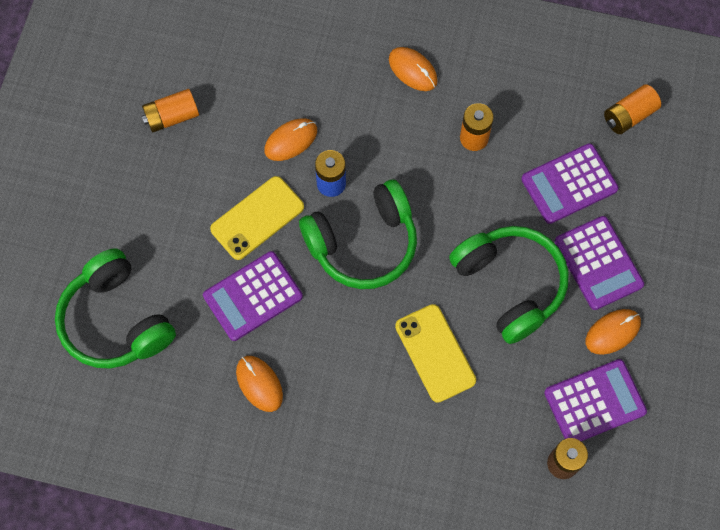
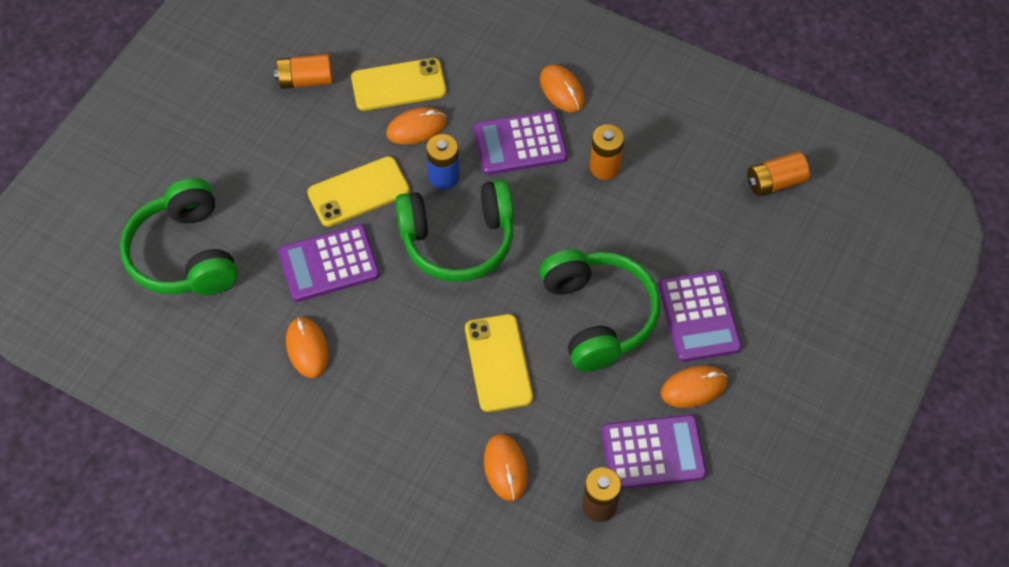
camera: 15 degrees right, 10 degrees down
purple calculator [521,143,619,224] -> purple calculator moved to [474,110,568,175]
none -> yellow phone [351,58,446,111]
none -> orange mouse [484,434,528,501]

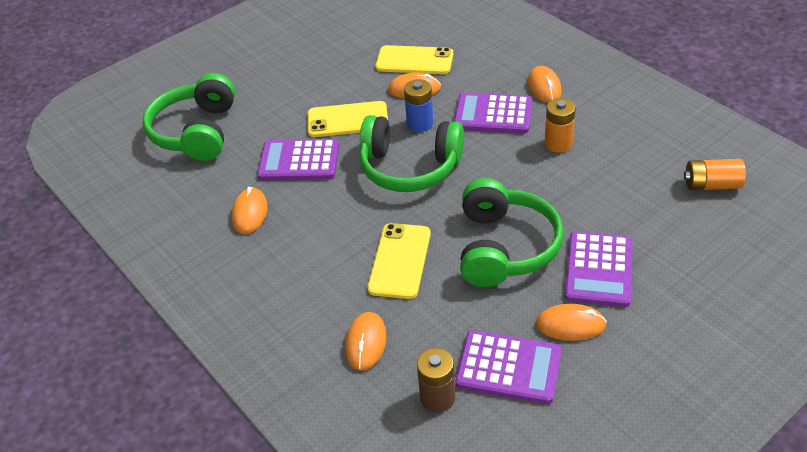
camera: 25 degrees right, 15 degrees down
orange battery [274,54,333,89] -> none

